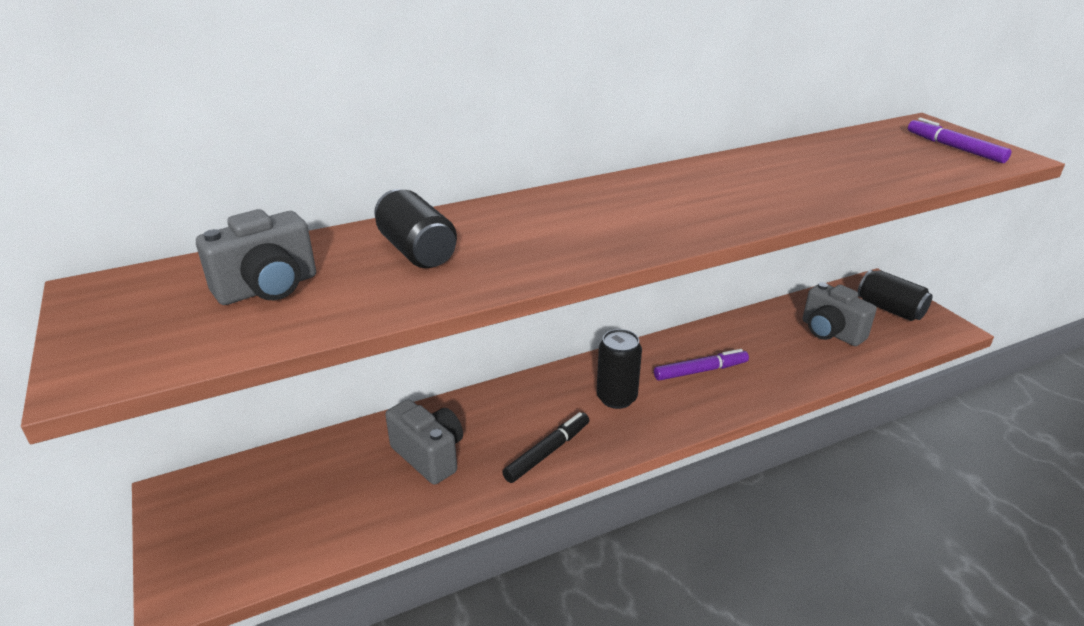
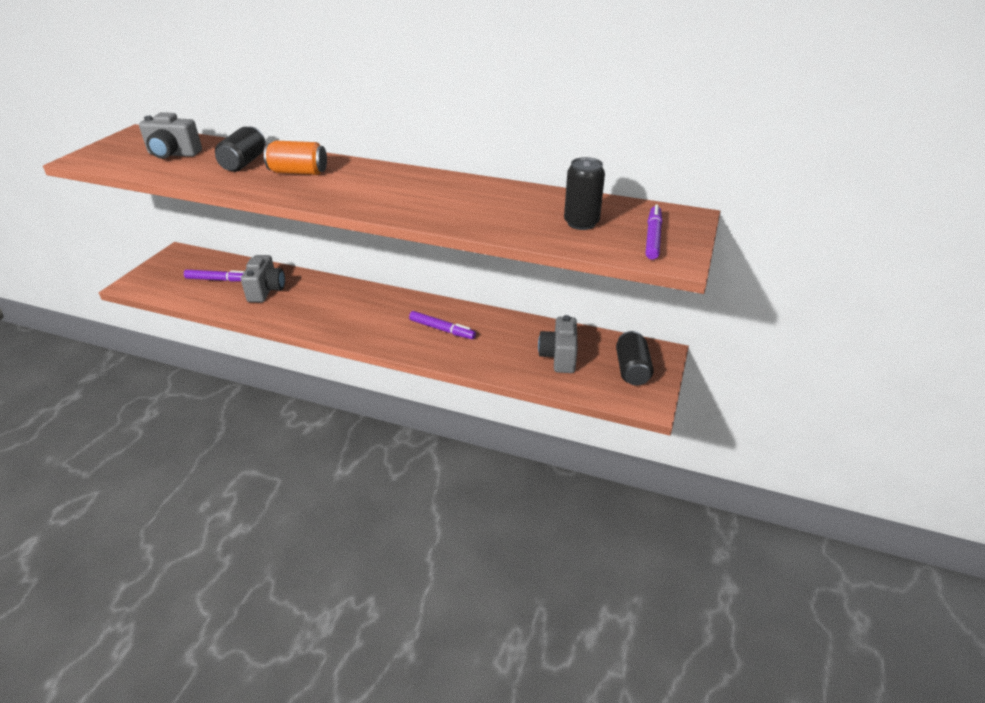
camera: 45 degrees right, 5 degrees up
black marker [502,412,589,483] -> none
black can [596,329,642,409] -> black can moved to [564,157,605,230]
none -> purple marker [184,270,244,282]
none -> orange can [264,141,327,175]

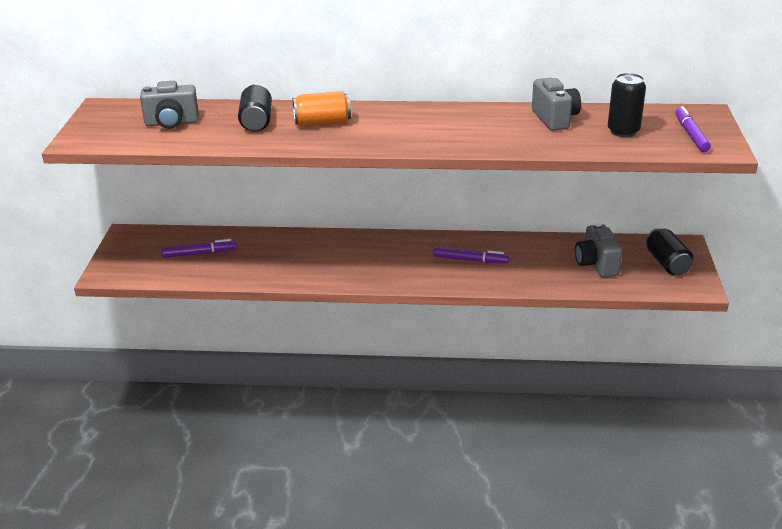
camera: 15 degrees left, 5 degrees down
grey camera [241,255,285,302] -> grey camera moved to [532,78,581,131]

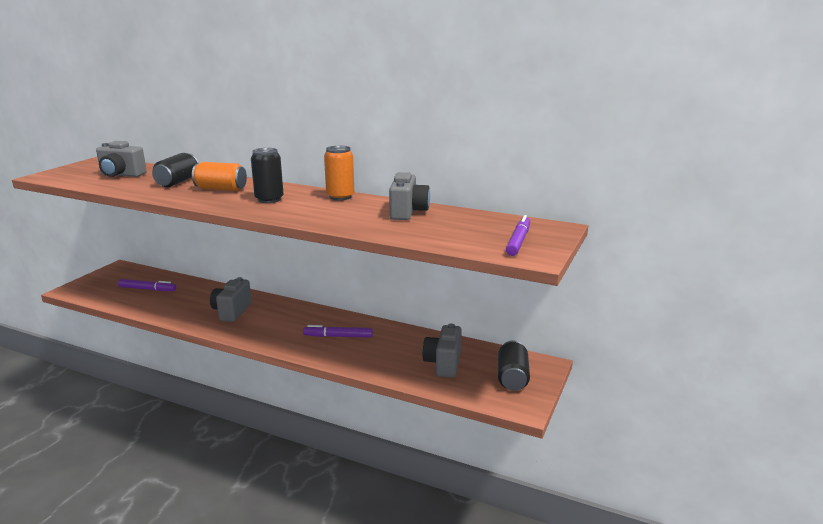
camera: 20 degrees right, 10 degrees down
purple marker [434,247,509,263] -> purple marker turned 150 degrees clockwise [303,325,373,338]
black can [608,73,646,137] -> black can moved to [251,148,284,203]
none -> grey camera [210,277,252,322]
none -> orange can [324,146,354,200]

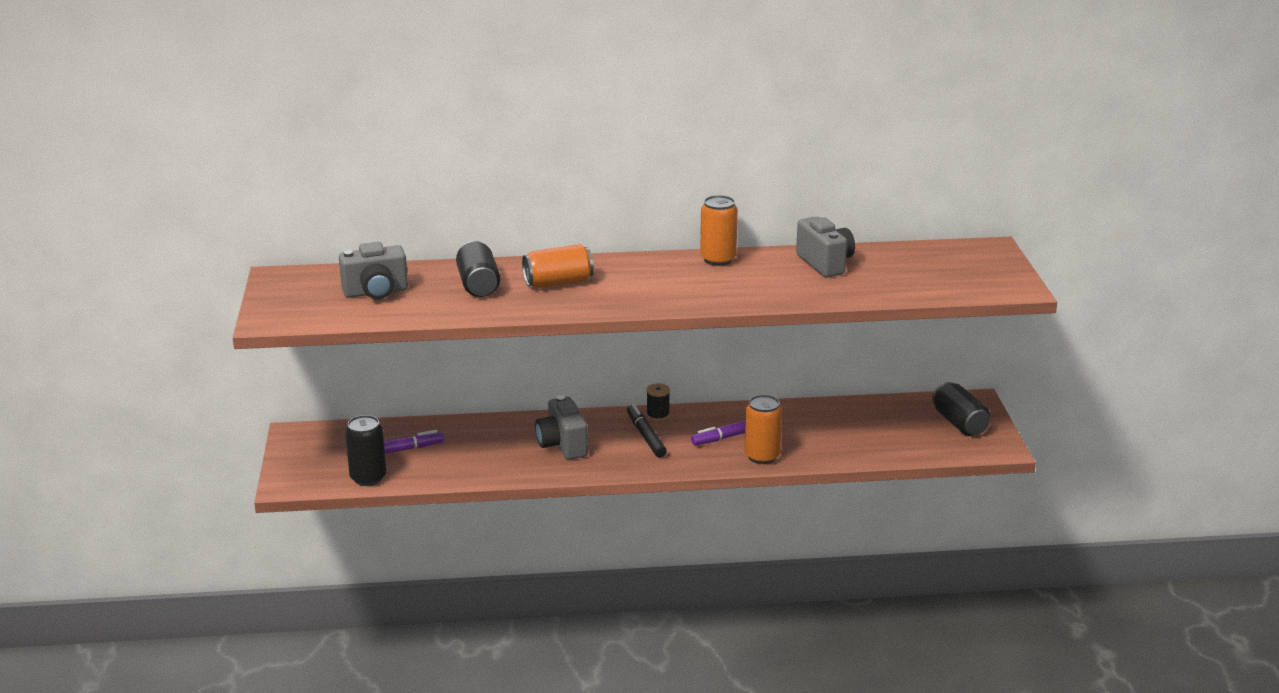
camera: 30 degrees left, 5 degrees up
black can [251,148,284,203] -> black can moved to [345,415,386,486]
grey camera [422,324,462,378] -> none
purple marker [506,215,530,256] -> none
none -> black marker [627,404,667,457]
none -> black spool [646,383,670,421]
none -> orange can [744,395,782,464]

